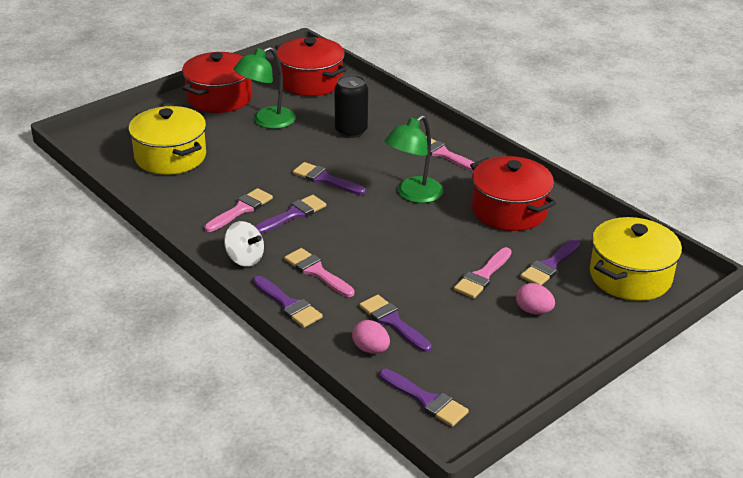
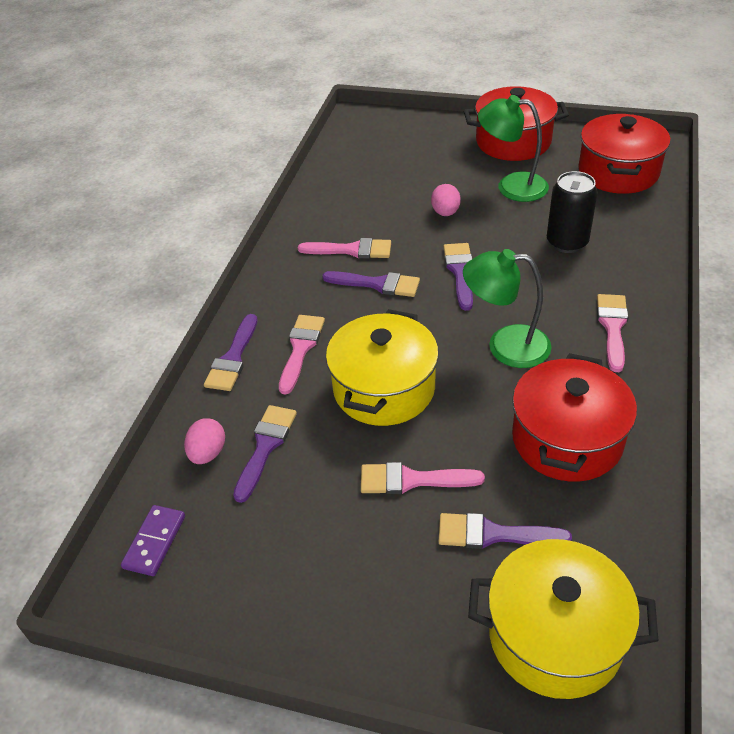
camera: 60 degrees right, 10 degrees up
yellow pot [129,106,206,175] -> yellow pot moved to [326,309,439,426]
white spinning top [224,221,264,267] -> none
purple brush [379,369,469,427] -> purple domino [121,505,185,576]
pink egg [516,283,555,314] -> pink egg moved to [431,184,461,216]

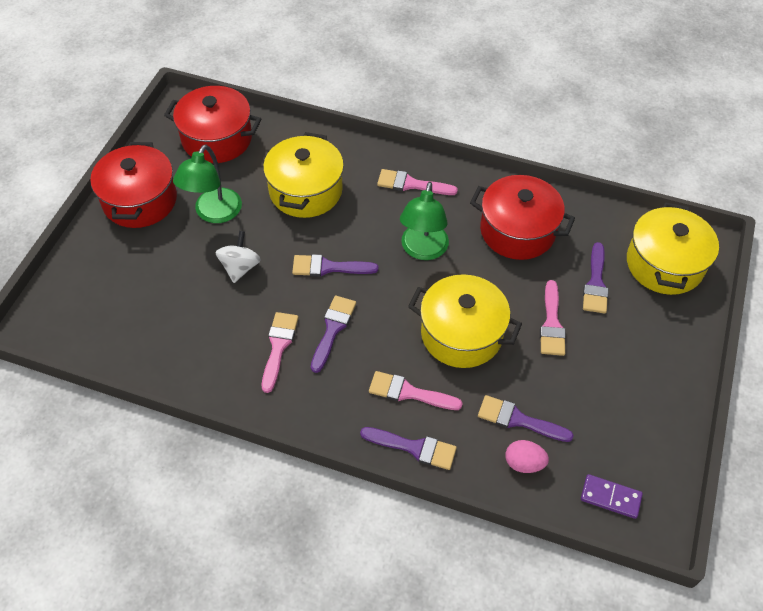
camera: 90 degrees left, 10 degrees up
pink egg [431,184,461,216] -> white spinning top [215,231,261,283]
black can [547,171,598,253] -> yellow pot [263,132,344,218]

